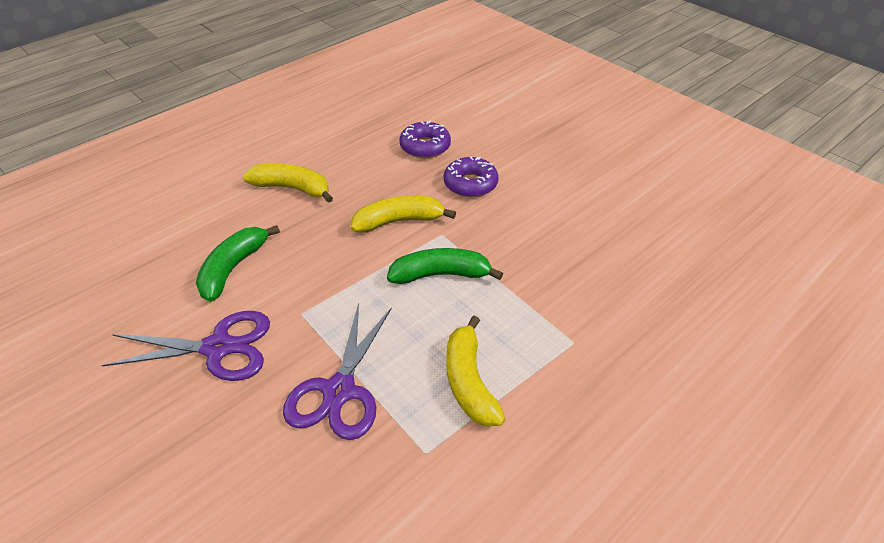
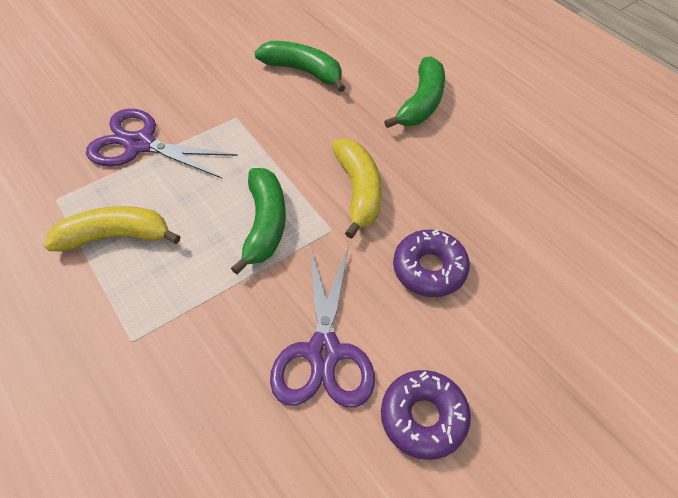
camera: 95 degrees right, 10 degrees up
purple scissors [102,311,270,381] -> purple scissors moved to [270,246,375,408]
yellow banana [243,163,333,203] -> green banana [384,56,445,128]
purple donut [399,120,451,158] -> purple donut moved to [381,370,471,460]

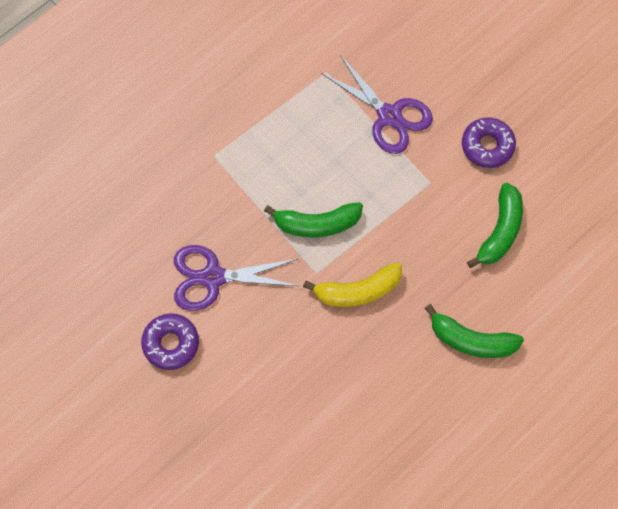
camera: 85 degrees right, 15 degrees up
yellow banana [44,206,181,251] -> none
purple scissors [86,109,238,179] -> purple scissors turned 120 degrees clockwise [321,55,433,154]
purple donut [393,230,470,297] -> purple donut moved to [462,117,516,168]

